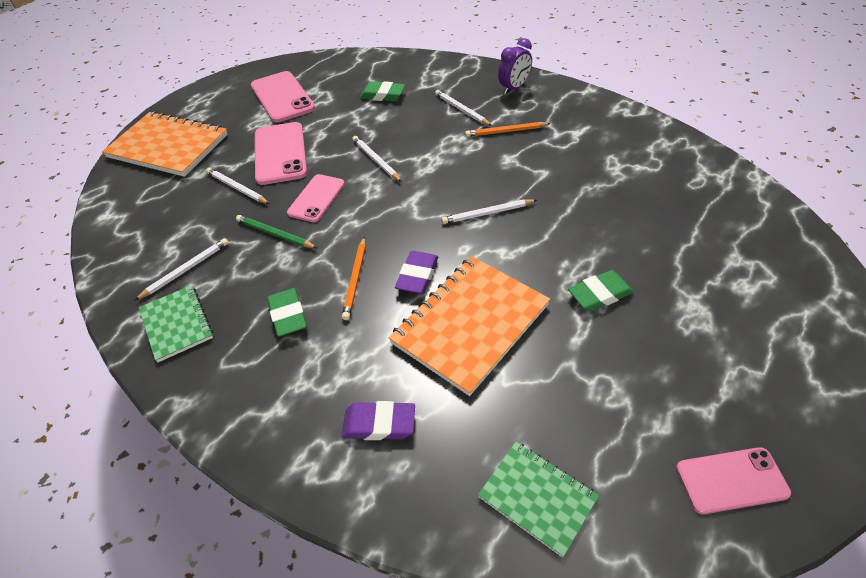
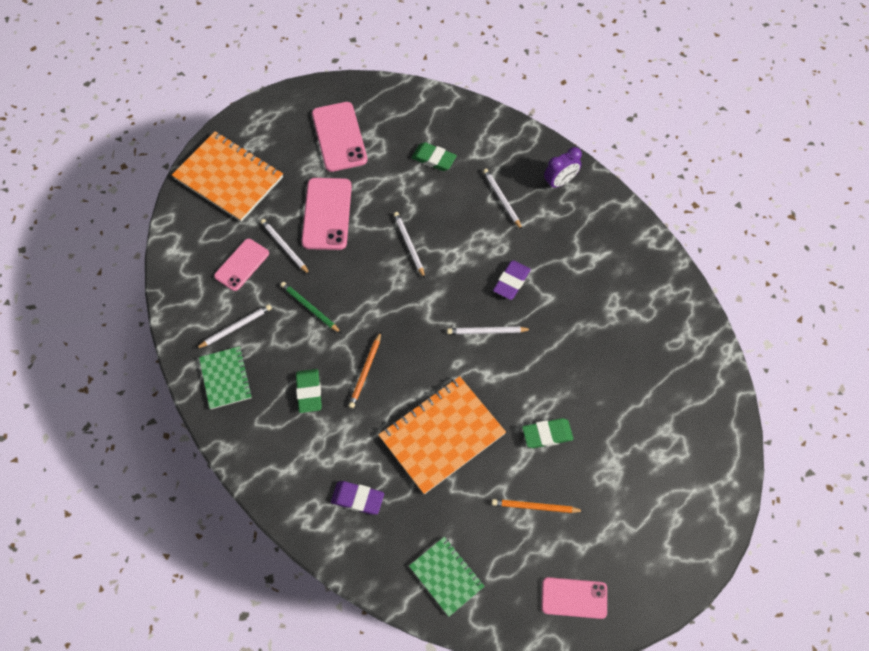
camera: 10 degrees right, 15 degrees up
pink phone [287,174,345,222] -> pink phone moved to [214,239,269,291]
purple eraser [395,251,438,294] -> purple eraser moved to [493,260,531,300]
orange pencil [465,122,551,137] -> orange pencil moved to [492,499,584,513]

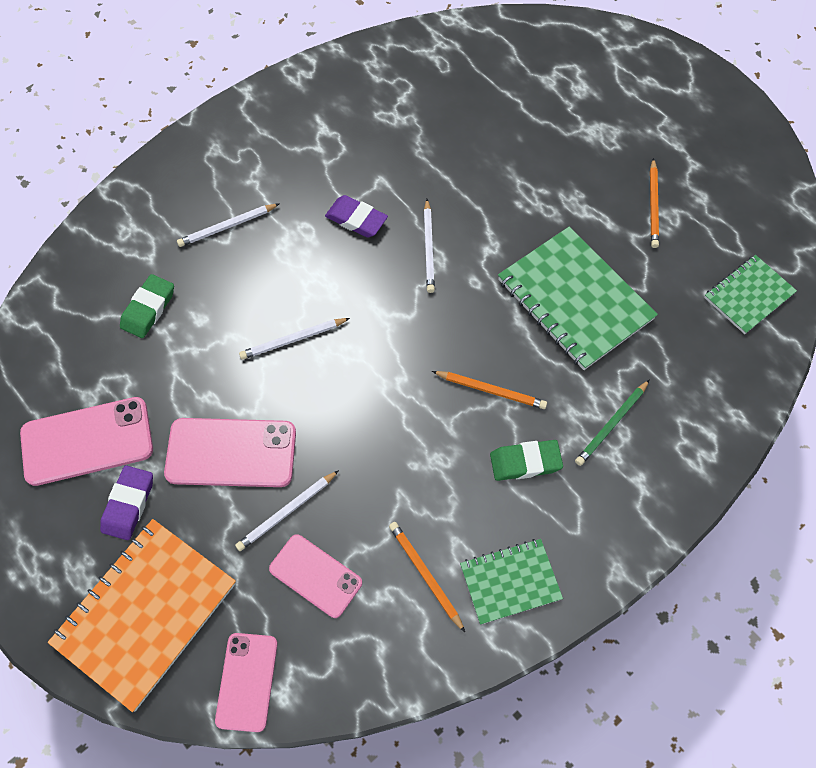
camera: 90 degrees left, 0 degrees up
white pencil [196,304,272,349] -> orange pencil [389,522,465,632]
green pencil [280,282,342,334] -> green pencil moved to [575,379,650,466]
purple eraser [331,481,384,515] -> purple eraser moved to [100,465,153,540]
orange notebook [378,376,506,495] -> green notebook [498,227,658,370]
green eraser [522,418,574,448] -> none
pink phone [541,577,607,619] -> pink phone moved to [215,633,278,732]
purple clock [544,147,582,189] -> none

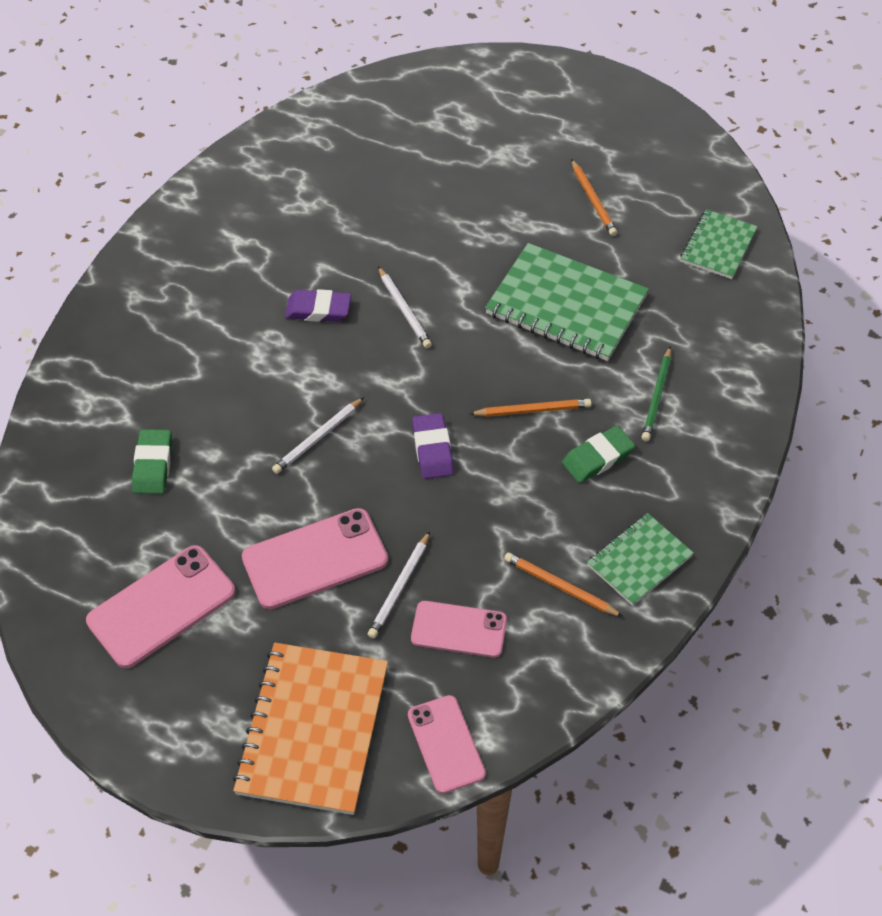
camera: 25 degrees left, 10 degrees down
purple eraser [100,465,153,540] -> purple eraser moved to [412,413,454,479]
white pencil [177,203,280,247] -> none

